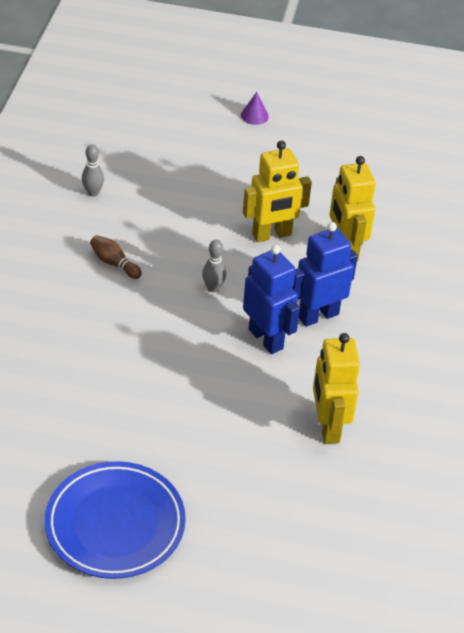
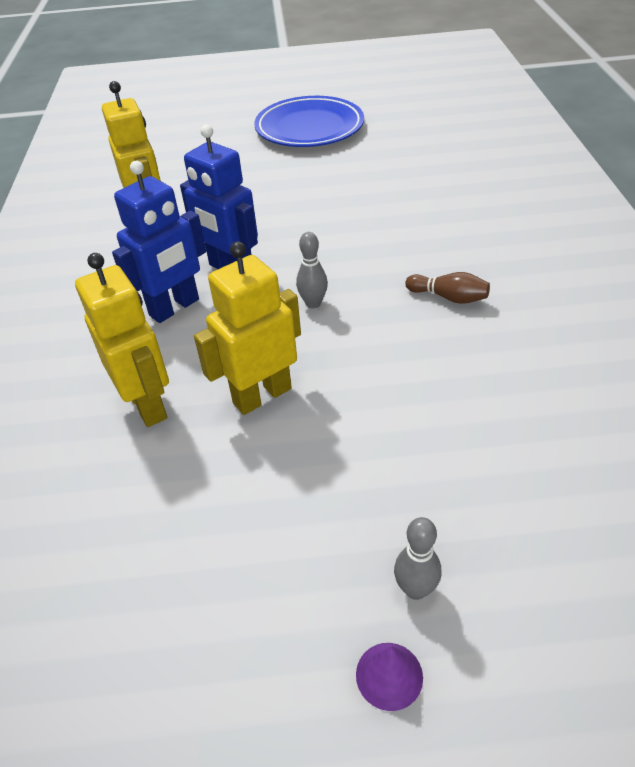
camera: 170 degrees right, 0 degrees up
grey bowling pin [82,145,104,197] -> grey bowling pin moved to [394,517,442,600]

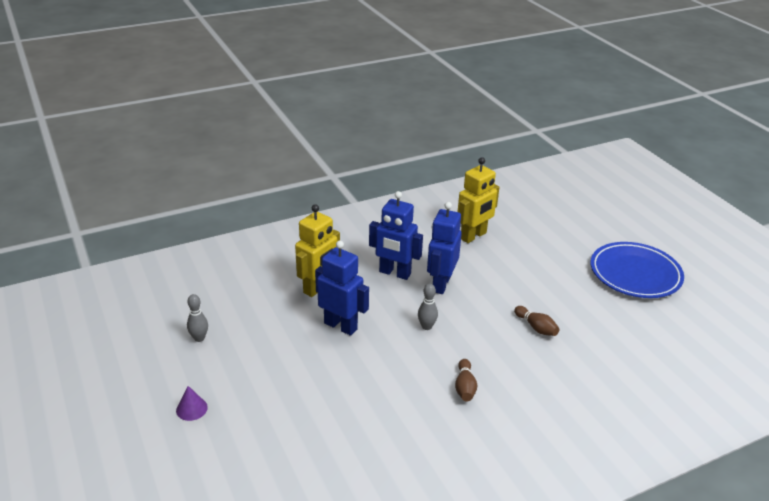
camera: 65 degrees right, 10 degrees down
yellow robot [194,241,301,415] -> blue robot [315,241,369,336]
grey bowling pin [394,517,442,600] -> grey bowling pin moved to [187,294,208,342]
none -> brown bowling pin [514,306,559,336]

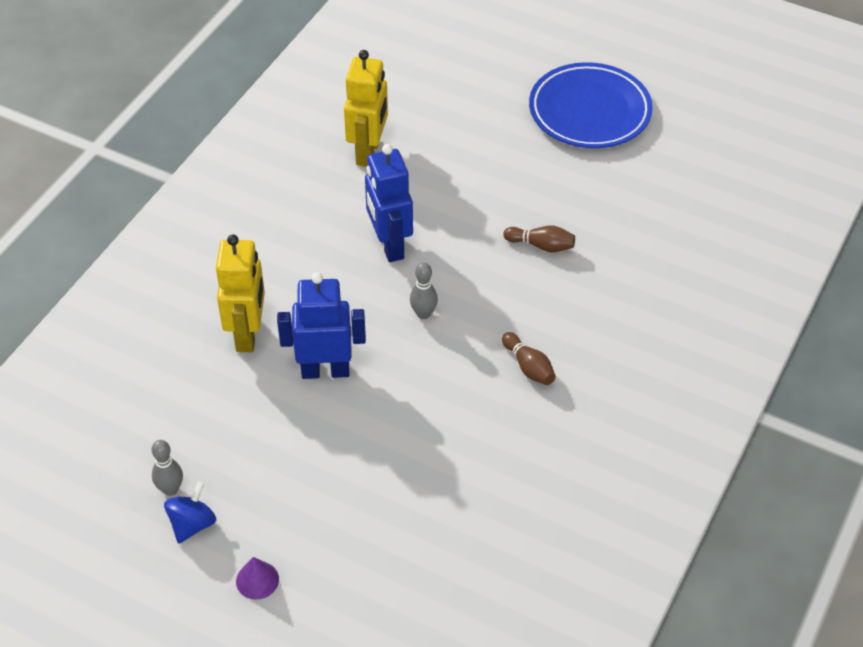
camera: 35 degrees left, 15 degrees up
blue robot [369,191,423,280] -> none
none -> blue spinning top [164,481,216,544]

